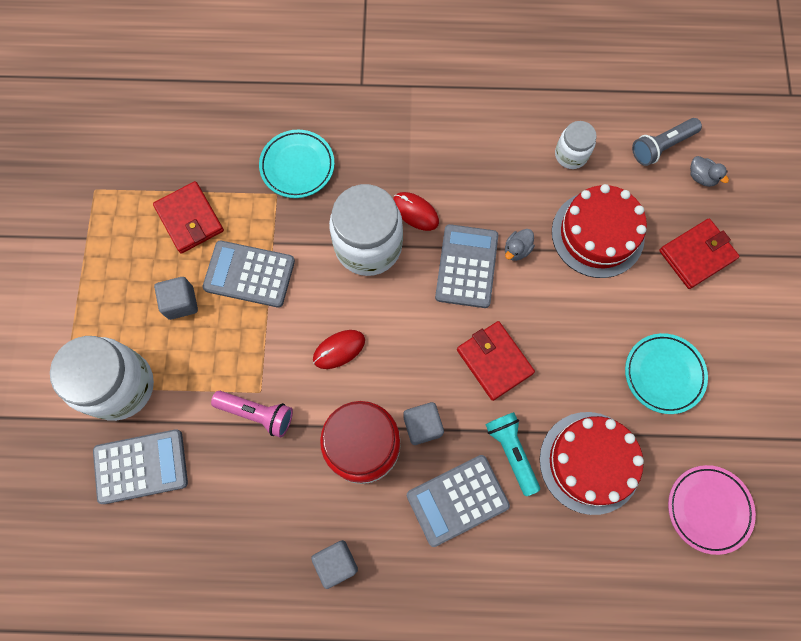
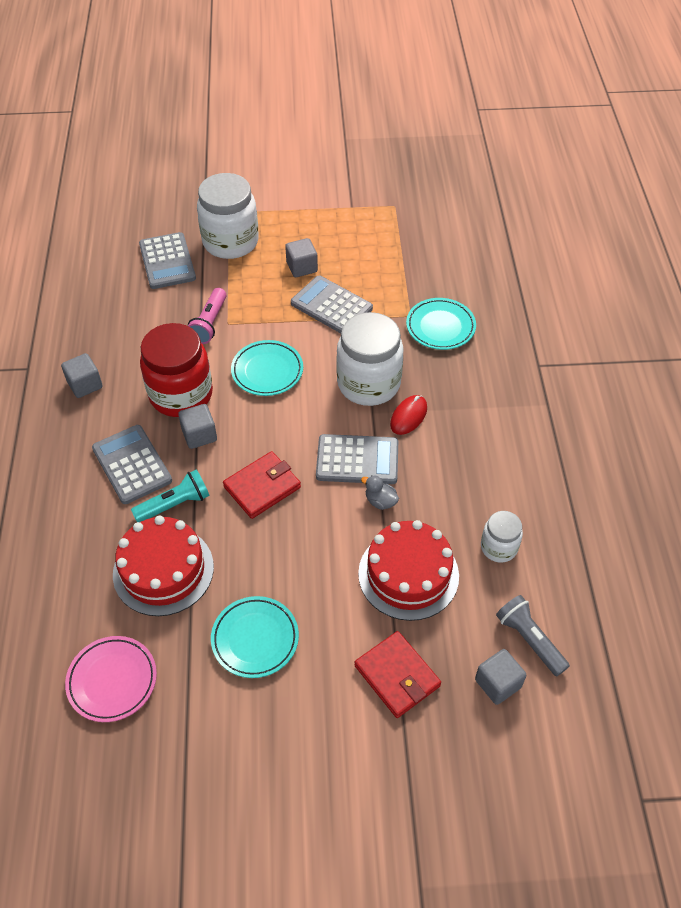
camera: 85 degrees right, 20 degrees down
red wallet [153,181,224,254] -> none
grey calculator [203,241,295,308] -> grey calculator turned 60 degrees counterclockwise [291,276,373,333]
red mouse [313,330,365,369] -> turquoise plate [231,340,303,396]
grey duck [690,156,729,187] -> grey cube [475,649,526,705]

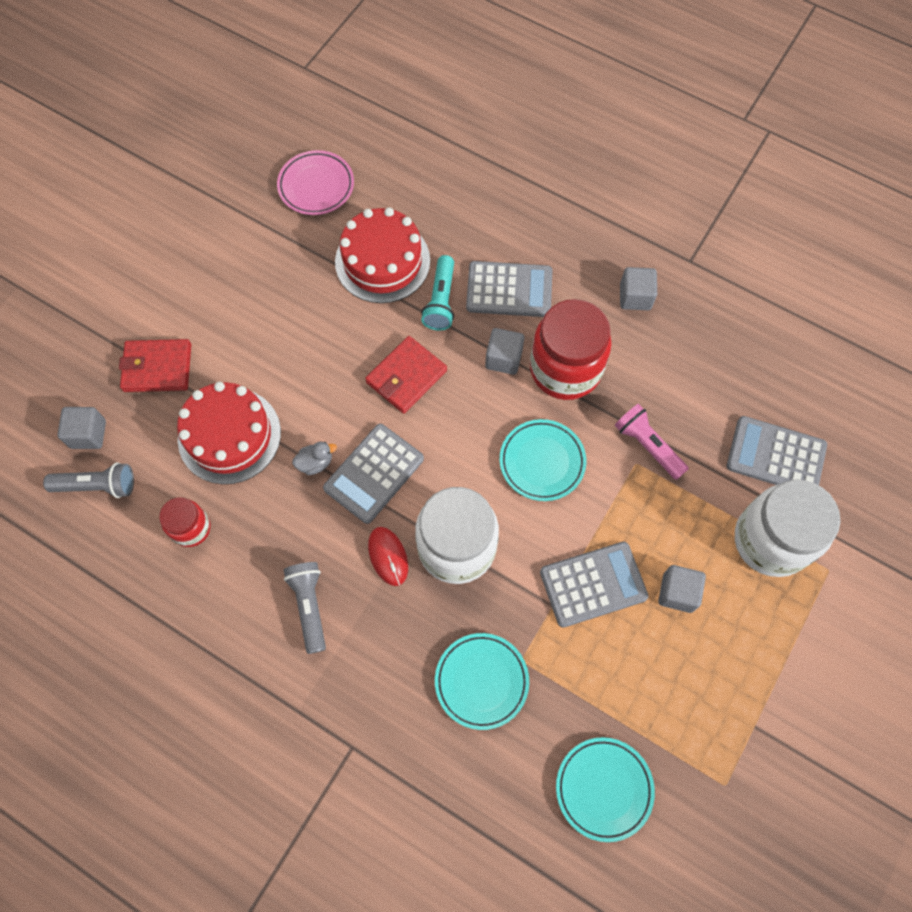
camera: 125 degrees right, 15 degrees up
turquoise plate [211,596,299,678] -> turquoise plate moved to [556,737,655,842]
red wallet [223,451,301,519] -> red wallet turned 45 degrees clockwise [365,336,447,414]
white jar [481,511,523,562] -> red jar [159,497,210,547]
none -> grey flashlight [284,562,326,654]

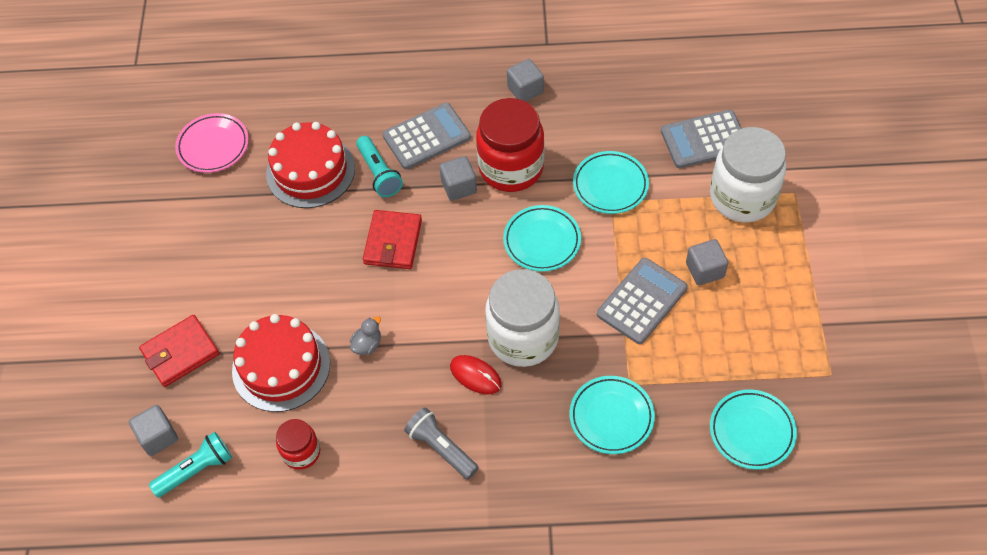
camera: 30 degrees left, 10 degrees down
grey flashlight [43,463,134,498] -> turquoise flashlight [149,432,232,498]
grey calculator [323,424,424,524] -> none
pink flashlight [615,404,689,480] -> turquoise plate [573,151,649,214]

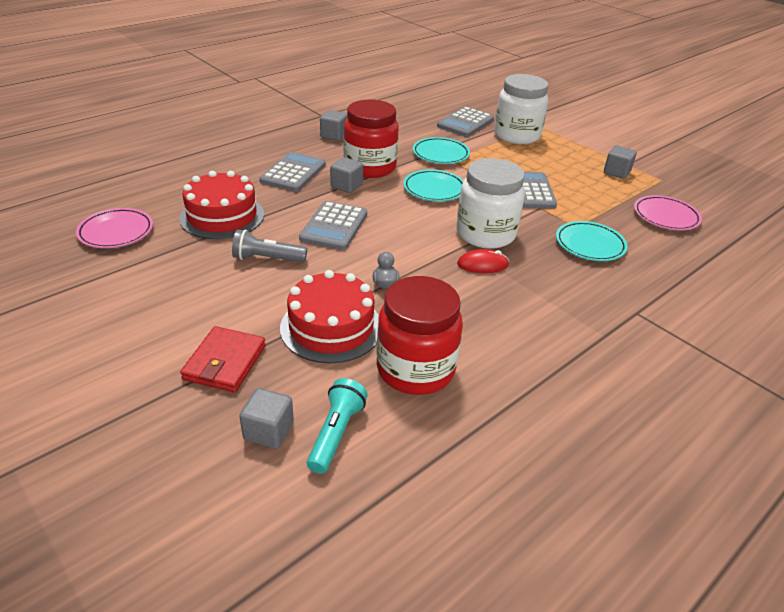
camera: 45 degrees left, 20 degrees down
red jar [276,419,320,470] -> red jar [376,276,463,395], size x1.91
turquoise flashlight [356,136,403,197] -> none
red wallet [363,210,422,269] -> grey calculator [299,201,367,250]
grey flashlight [404,407,479,479] -> grey flashlight moved to [232,230,307,262]
grey cube [686,239,728,285] -> grey cube moved to [604,145,637,179]
turquoise plate [710,389,797,470] -> pink plate [634,195,702,230]

